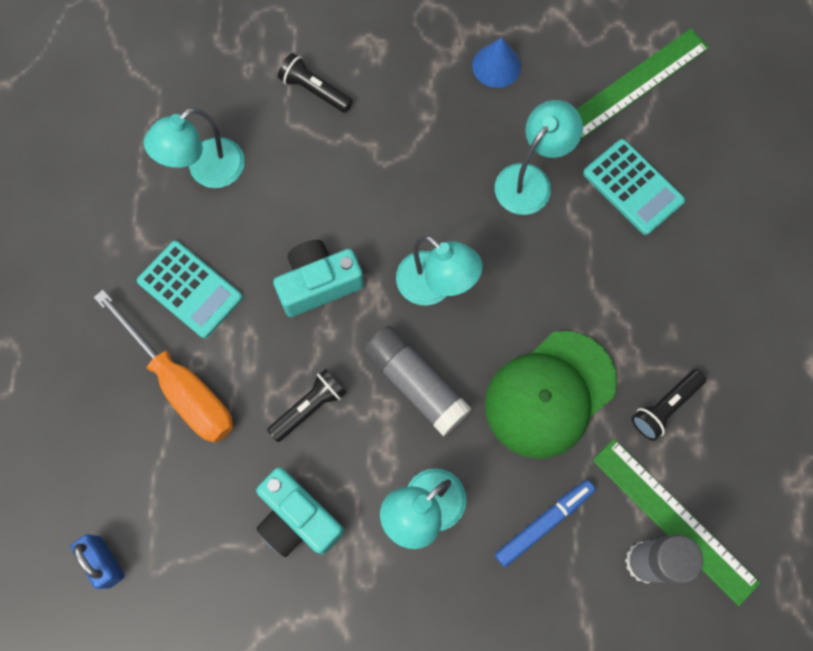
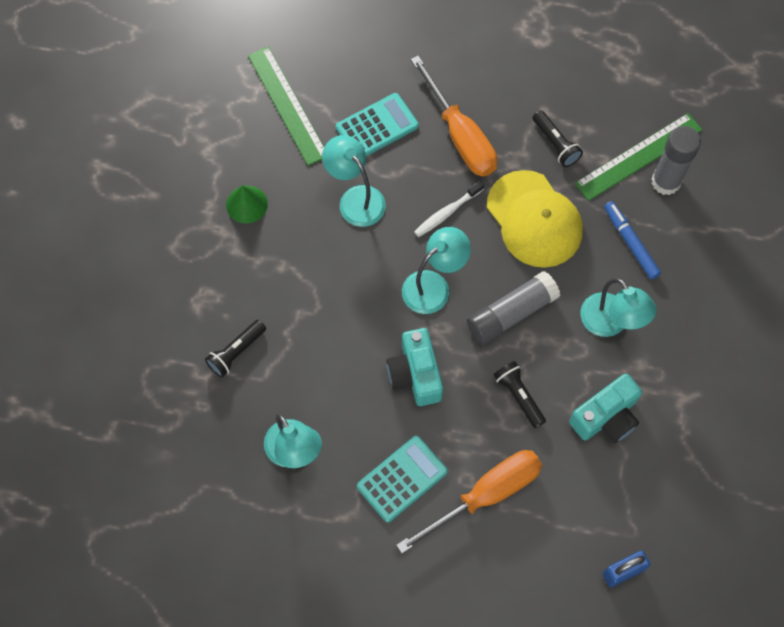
camera: 80 degrees left, 5 degrees down
blue cone [472,38,521,88] -> green cone [226,185,268,224]
green cap [485,331,617,459] -> yellow cap [487,170,583,268]
none -> orange screwdriver [410,56,497,177]
none -> white toothbrush [414,181,484,237]

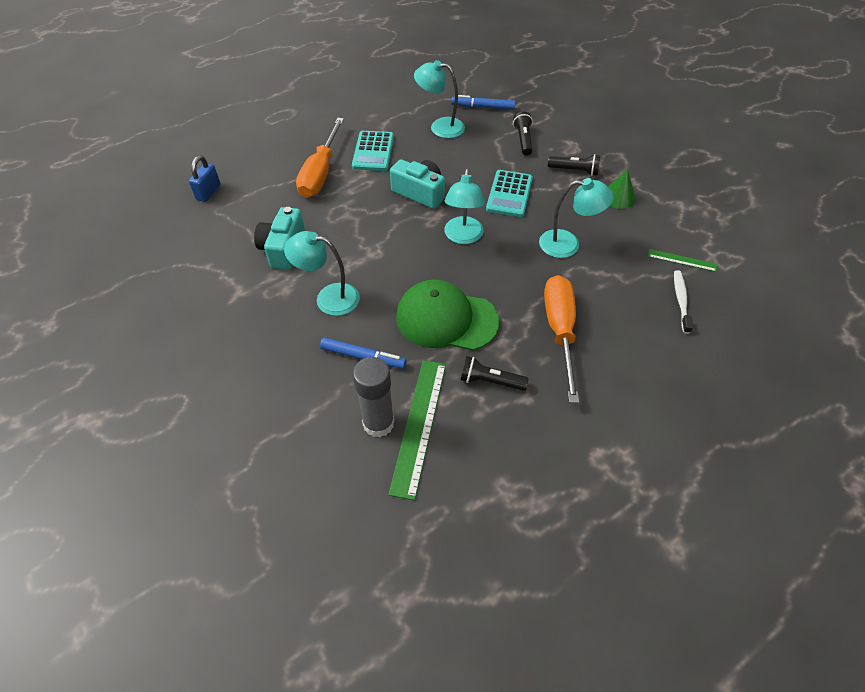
camera: 135 degrees right, 15 degrees down
green ruler [248,47,324,166] -> green ruler [648,249,717,272], size x0.52
turquoise calculator [336,93,419,156] -> turquoise calculator moved to [486,170,533,217]
orange screwdriver [410,56,497,177] -> orange screwdriver turned 75 degrees clockwise [544,275,579,403]
white toothbrush [414,181,484,237] -> white toothbrush moved to [674,270,693,334]
grey glue stick [467,271,560,345] -> none
yellow cap [487,170,583,268] -> green cap [396,280,499,351]
black flashlight [494,361,546,428] -> black flashlight moved to [548,154,600,176]
none -> blue marker [451,95,515,110]

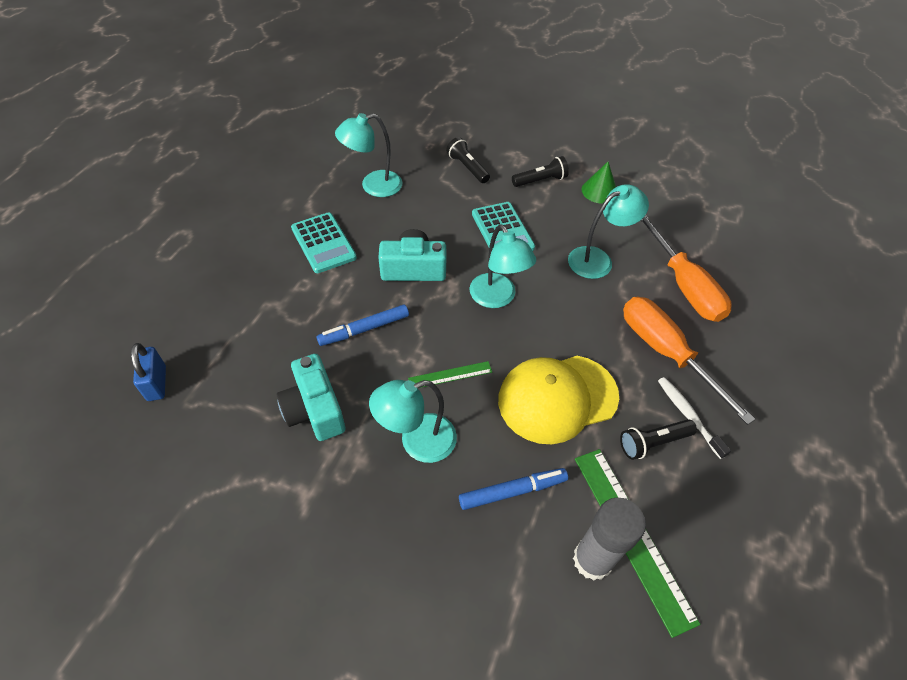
camera: 35 degrees left, 0 degrees up
orange screwdriver [296,117,344,198] -> orange screwdriver moved to [640,215,732,322]
green cap [396,280,499,351] -> yellow cap [498,356,619,444]
blue marker [451,95,515,110] -> blue marker moved to [317,304,409,346]
green ruler [648,249,717,272] -> green ruler moved to [408,361,492,388]
white toothbrush [674,270,693,334] -> white toothbrush moved to [658,377,731,459]

